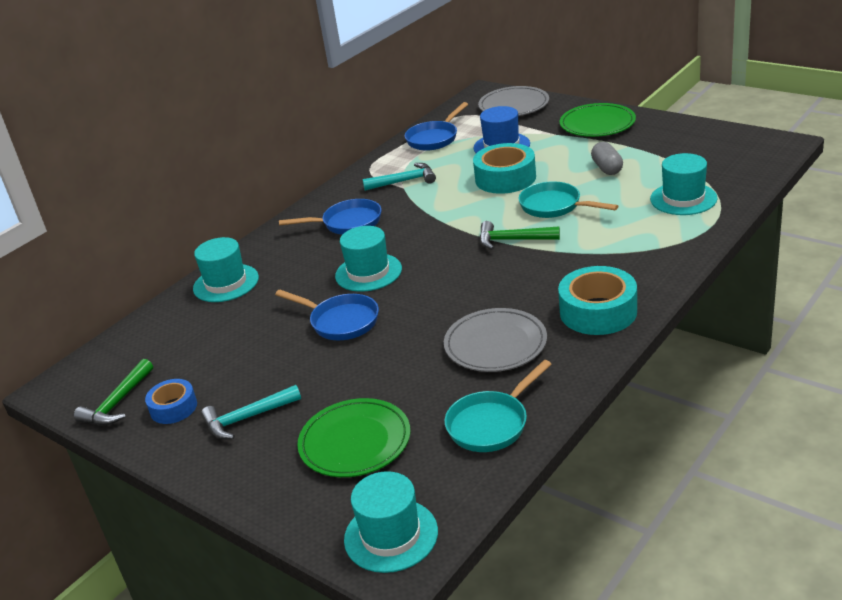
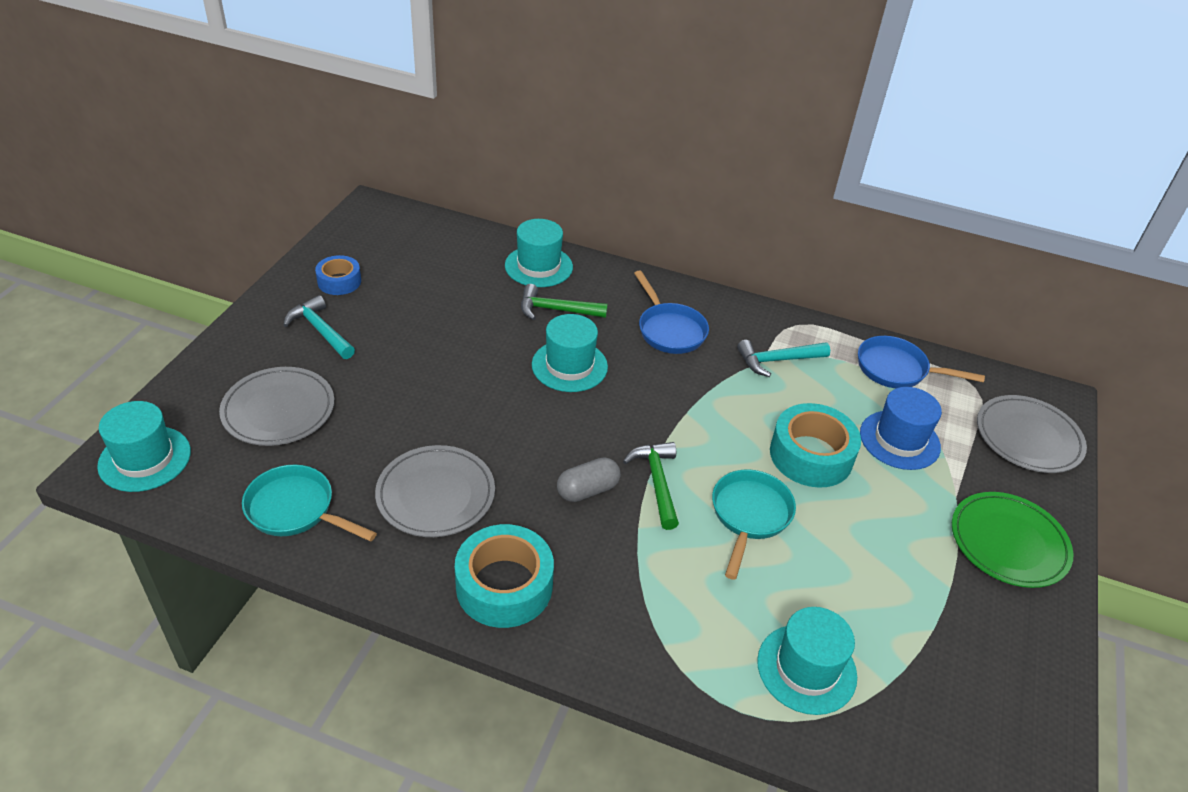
camera: 65 degrees right, 10 degrees up
green hammer [74,359,153,425] -> green hammer moved to [521,284,608,320]
blue pan [275,290,379,340] -> none
green plate [297,398,411,477] -> grey plate [219,367,334,446]
turquoise hammer [362,163,436,191] -> turquoise hammer turned 105 degrees clockwise [737,340,830,377]
grey capsule [591,142,623,175] -> grey capsule moved to [557,458,620,502]

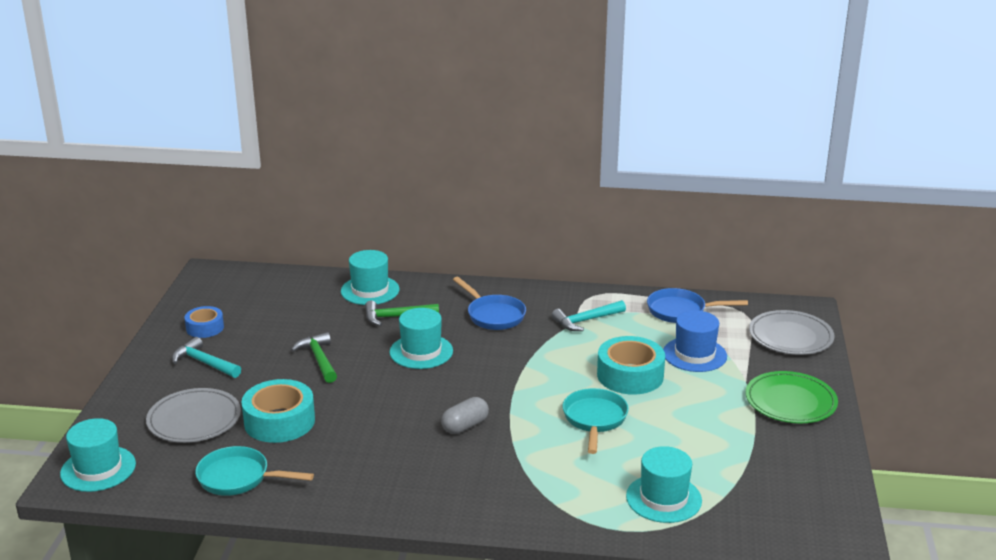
camera: 10 degrees left, 15 degrees down
grey plate [375,445,495,537] -> none
turquoise tape [455,524,554,628] -> turquoise tape moved to [241,379,315,443]
green hammer [623,442,679,530] -> green hammer moved to [291,332,337,383]

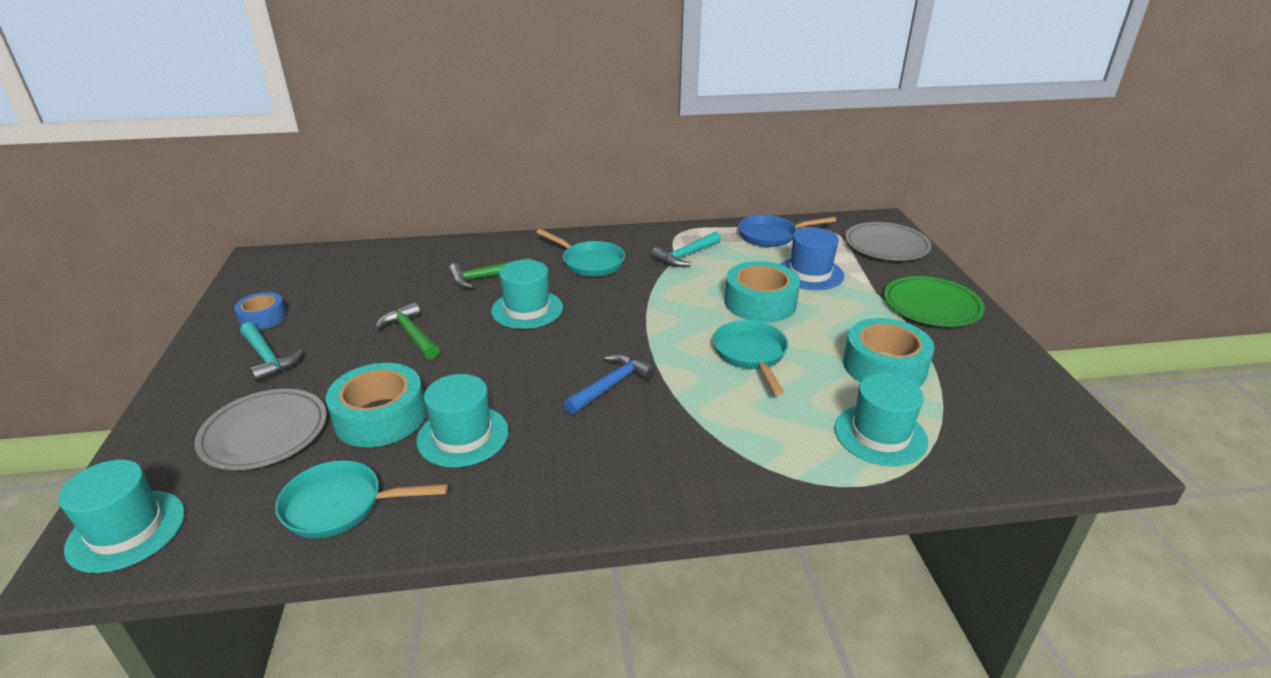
camera: 15 degrees left, 5 degrees up
turquoise hammer [172,337,241,378] -> turquoise hammer turned 150 degrees counterclockwise [240,322,303,382]
turquoise hat [341,250,399,305] -> turquoise hat moved to [416,374,509,467]
grey capsule [441,397,489,434] -> blue hammer [564,354,655,415]
blue pan [453,277,526,330] -> turquoise pan [536,229,625,277]
none -> turquoise tape [843,318,934,387]

